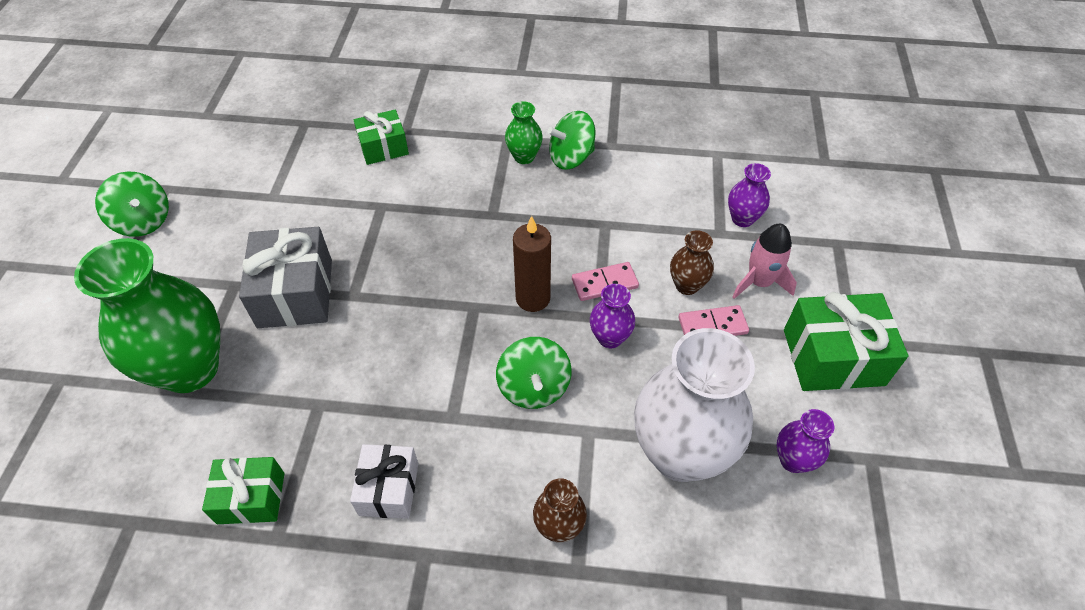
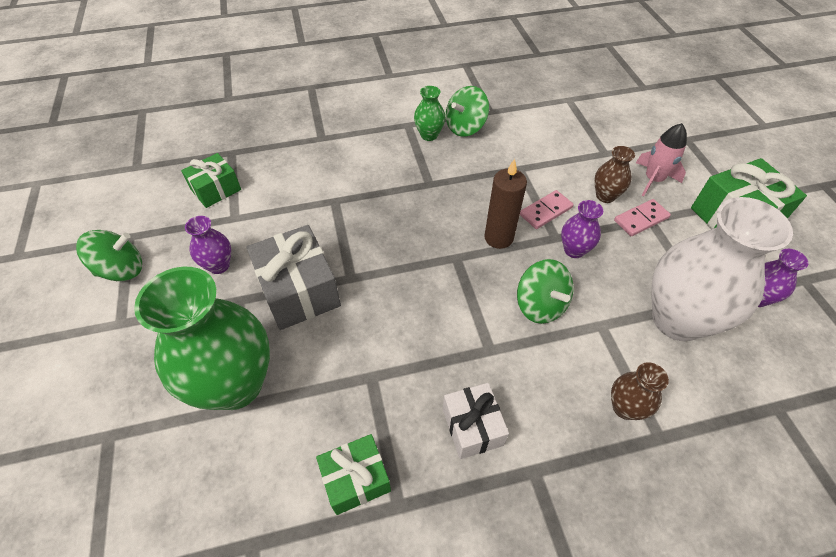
camera: 20 degrees left, 0 degrees up
green spinning top [95,172,169,237] -> green spinning top turned 45 degrees counterclockwise [76,230,142,281]
green gift [354,110,409,165] -> green gift moved to [181,153,241,208]
purple vase [728,163,771,227] -> purple vase moved to [185,216,231,274]

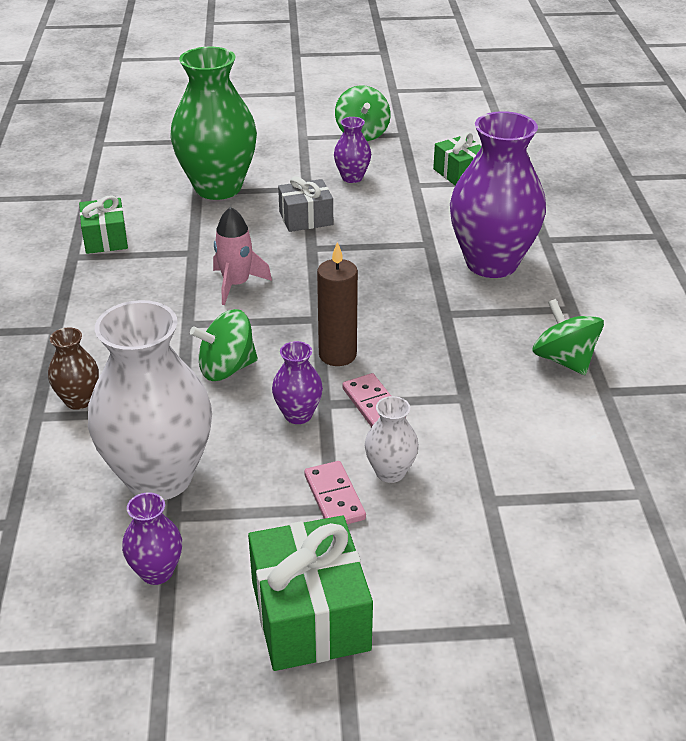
camera: 100 degrees right, 15 degrees down
grey gift [246,225,341,330] -> grey gift [278,176,333,232], size x0.63
green vase [414,86,445,141] -> none
white gift [443,383,509,459] -> none
brown vase [594,146,635,203] -> white vase [365,396,419,483]
pink rocket [636,123,687,196] -> pink rocket moved to [213,207,272,305]
none -> purple vase [450,111,546,278]

